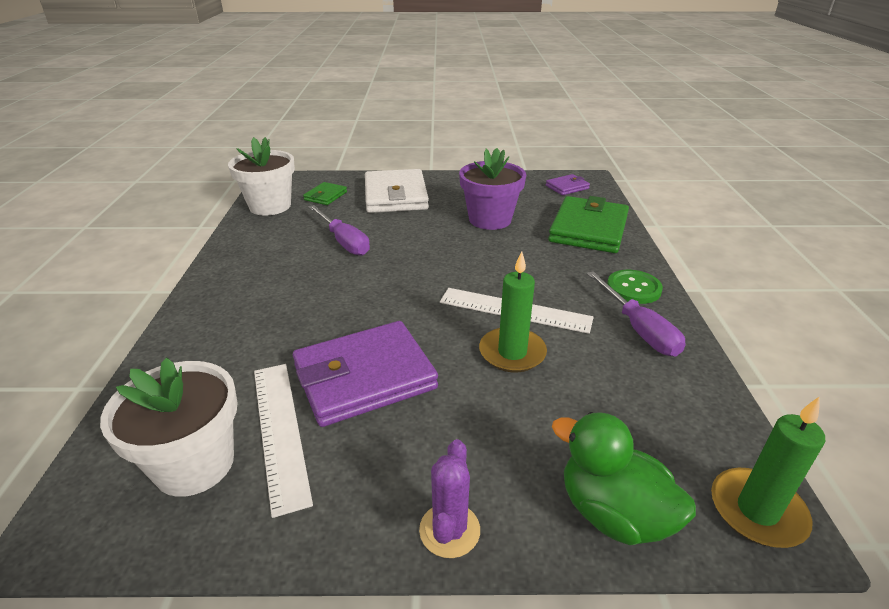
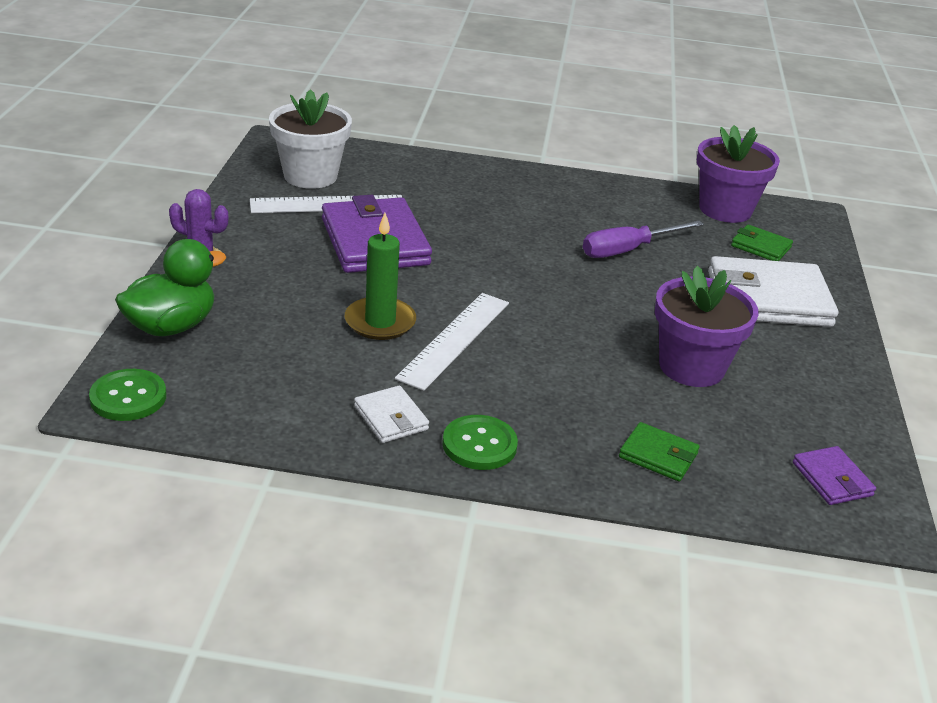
camera: 95 degrees right, 0 degrees up
white flower pot [228,137,295,216] -> purple flower pot [697,125,780,223]
green wallet [548,196,629,253] -> green wallet [619,422,700,481], size x0.48
purple screwdriver [587,271,686,356] -> white wallet [354,386,429,443]
green candle [711,396,825,548] -> green button [89,369,166,421]

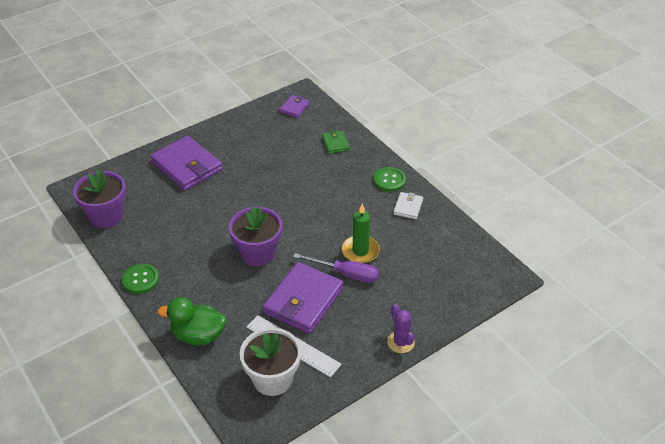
camera: 130 degrees left, 10 degrees up
green button [89,369,166,421] -> green button moved to [122,264,159,294]
green duck [115,239,227,336] -> green duck moved to [158,297,226,346]
white ruler [395,293,509,391] -> none
purple screwdriver [583,220,704,258] -> purple screwdriver moved to [293,253,379,283]
purple flower pot [655,266,759,387] -> purple flower pot moved to [229,207,282,266]
white wallet [708,256,838,327] -> purple wallet [150,136,223,191]
green wallet [731,224,793,261] -> none

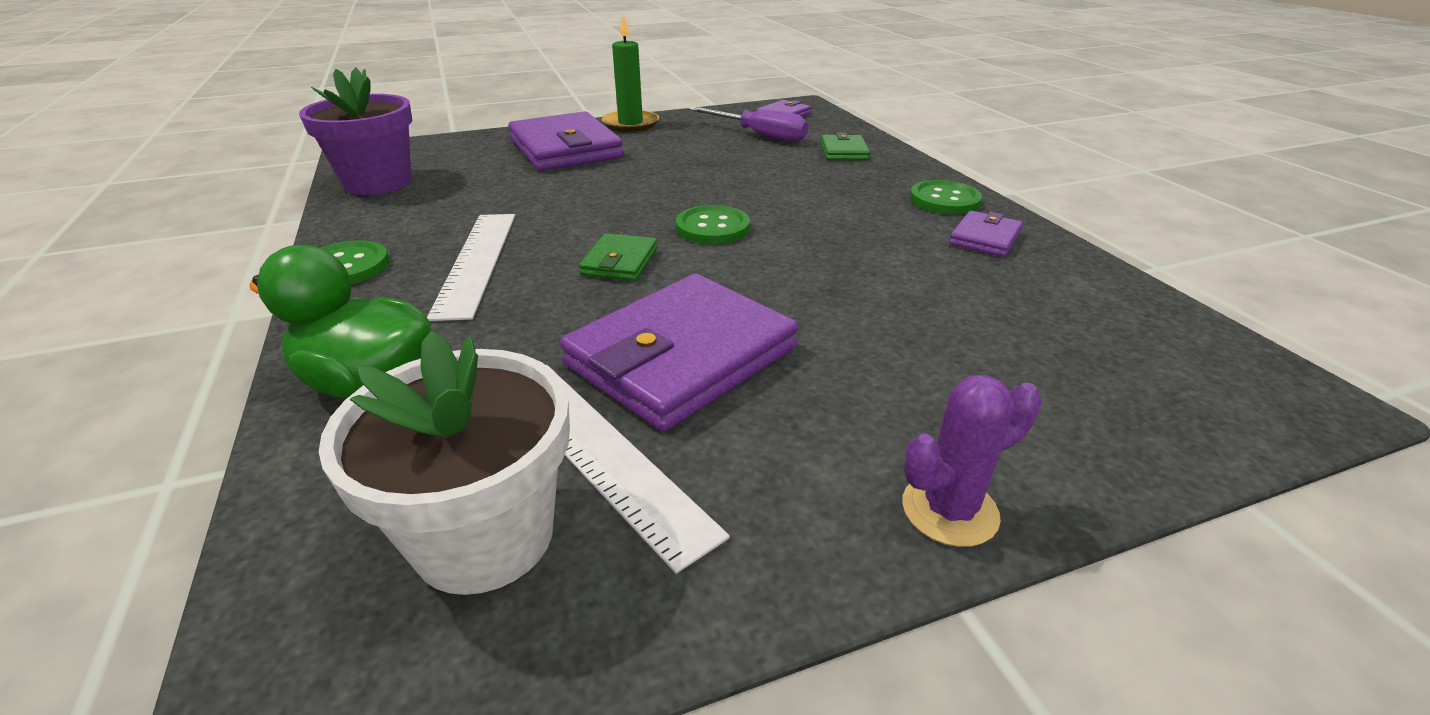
camera: 15 degrees right, 10 degrees down
purple flower pot [229,207,282,266] -> green wallet [579,233,657,281]
purple screwdriver [293,253,379,283] -> purple screwdriver moved to [688,107,808,142]
green candle [342,204,380,263] -> green candle moved to [602,14,659,132]
purple cactus [387,304,415,353] -> purple cactus turned 75 degrees clockwise [902,375,1042,547]
white wallet [393,192,423,219] -> purple wallet [949,211,1023,257]
none -> white ruler [427,214,515,321]
none -> green button [676,205,750,244]

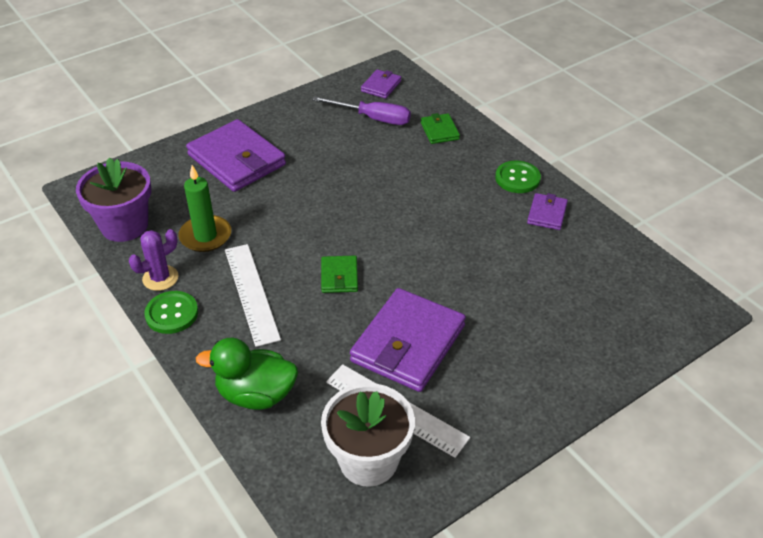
camera: 15 degrees left, 10 degrees up
green candle [602,14,659,132] -> green candle moved to [179,165,231,252]
green button [676,205,750,244] -> none
purple cactus [902,375,1042,547] -> purple cactus moved to [129,229,178,291]

